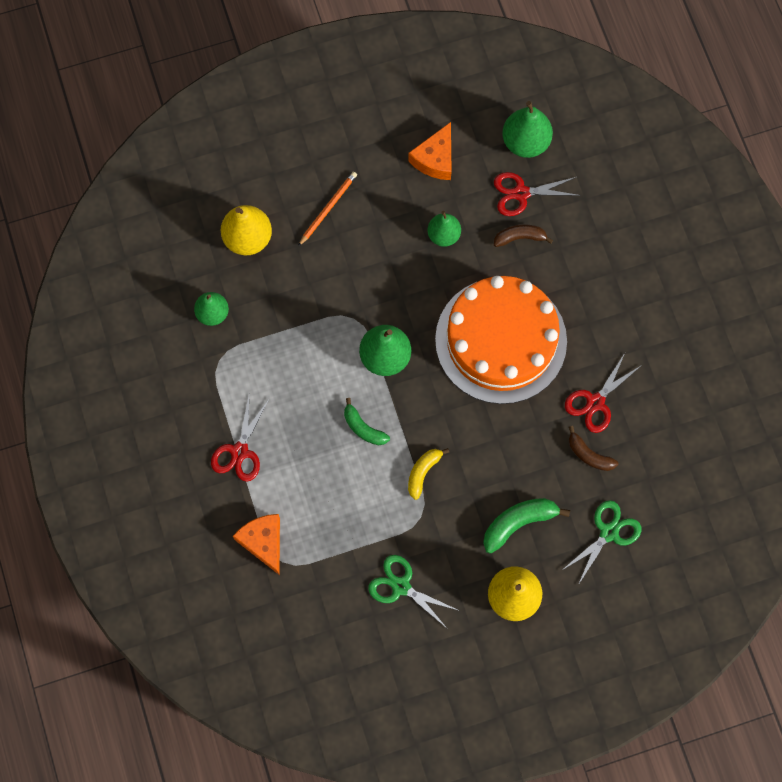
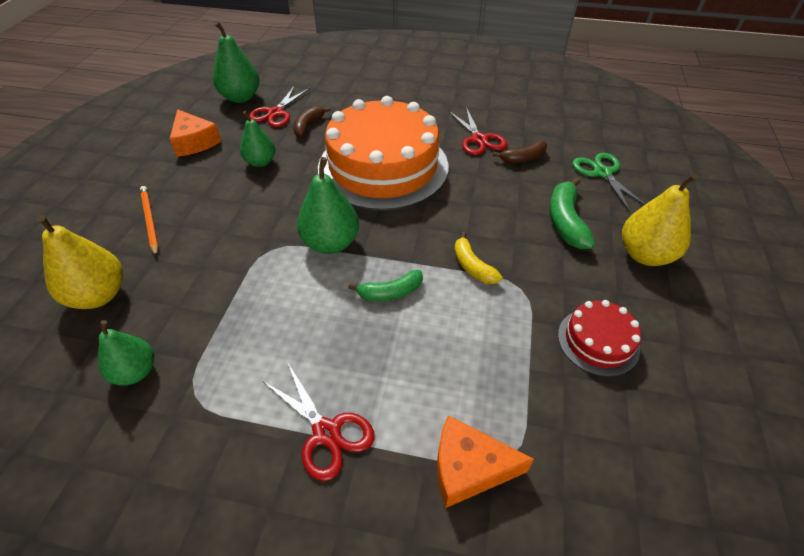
camera: 60 degrees left, 25 degrees down
green scissors [368,555,460,628] -> red cake [558,300,641,377]

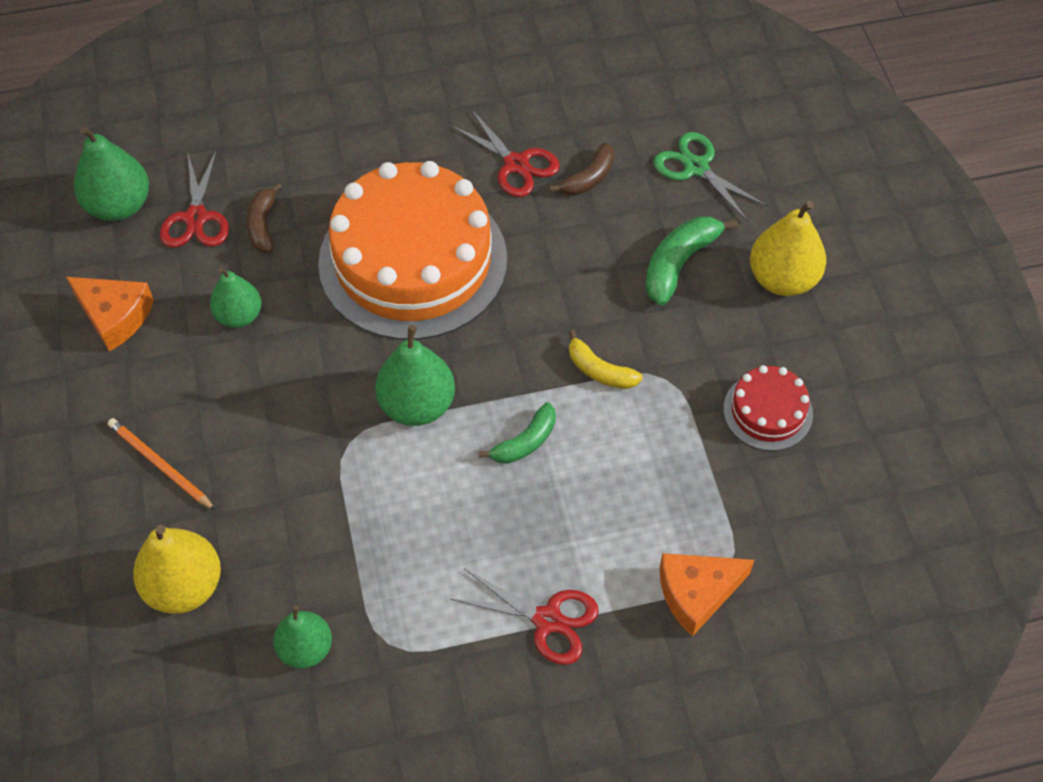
camera: 25 degrees left, 10 degrees up
green banana [549,177,595,249] -> green banana turned 60 degrees clockwise [645,216,738,306]

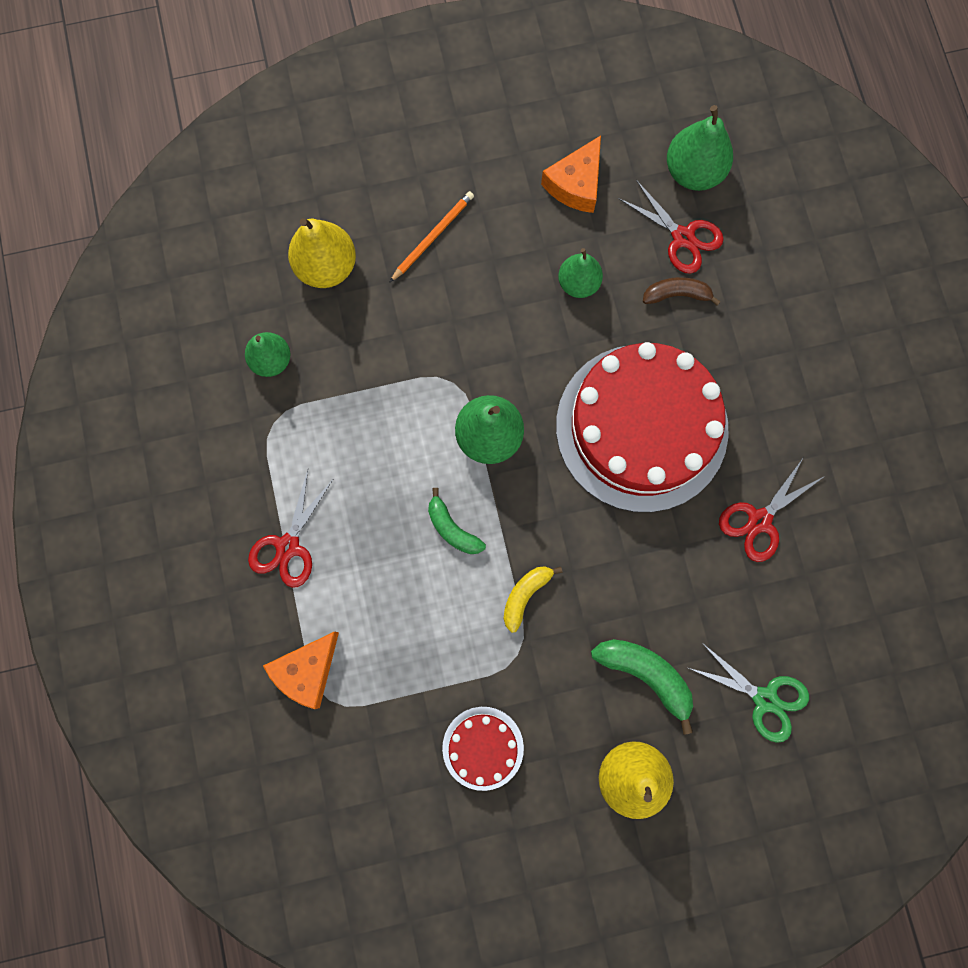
camera: 90 degrees right, 20 degrees up
red scissors [160,150,229,248] -> red scissors turned 135 degrees counterclockwise [618,180,724,274]
orange cake [318,161,507,340] -> red cake [556,342,729,512]
brown banana [550,143,614,195] -> none
green scissors [653,132,768,222] -> green scissors turned 75 degrees clockwise [689,642,809,743]
orange cheese [660,553,754,637] -> orange cheese turned 120 degrees counterclockwise [263,631,339,709]

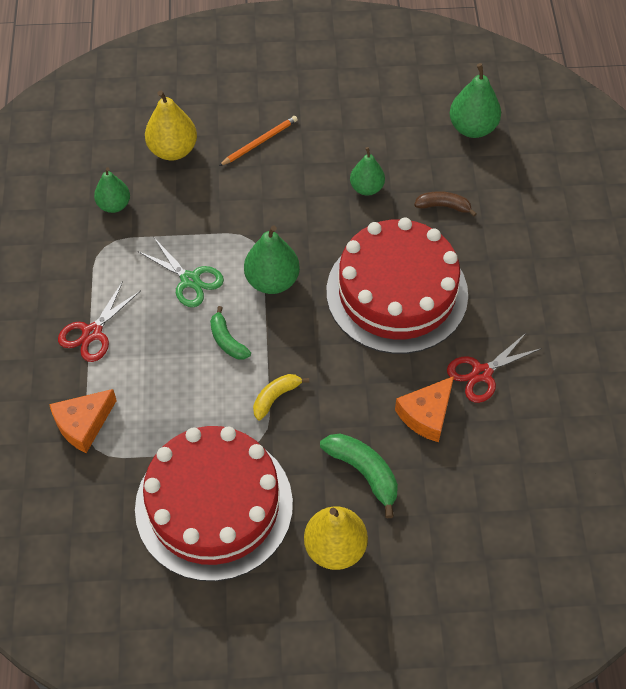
camera: 10 degrees right, 20 degrees down
red cake [442,707,524,791] -> red cake [135,426,293,581], size x2.25
orange cheese [541,136,601,213] -> orange cheese moved to [395,376,454,442]
red scissors [618,180,724,274] -> none
green scissors [689,642,809,743] -> green scissors moved to [138,238,224,307]

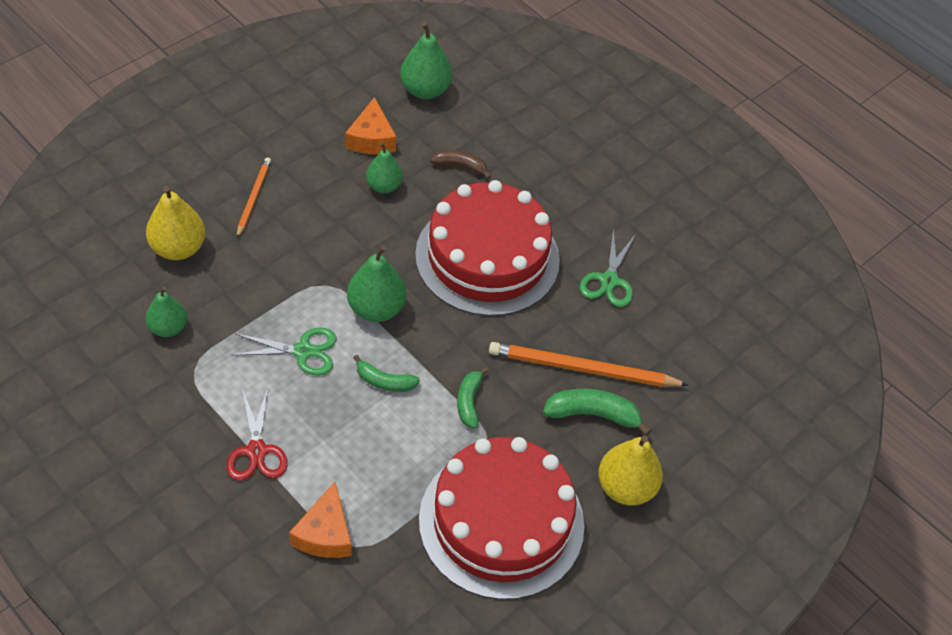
camera: 45 degrees left, 5 degrees down
yellow banana [253,374,309,420] -> green banana [457,367,488,428]
orange cheese [395,376,454,442] -> orange cheese moved to [345,97,396,154]
brown banana [414,191,477,216] -> brown banana turned 45 degrees clockwise [430,150,491,179]
red scissors [447,332,542,403] -> green scissors [580,228,636,307]
none -> orange pencil [489,342,688,387]

